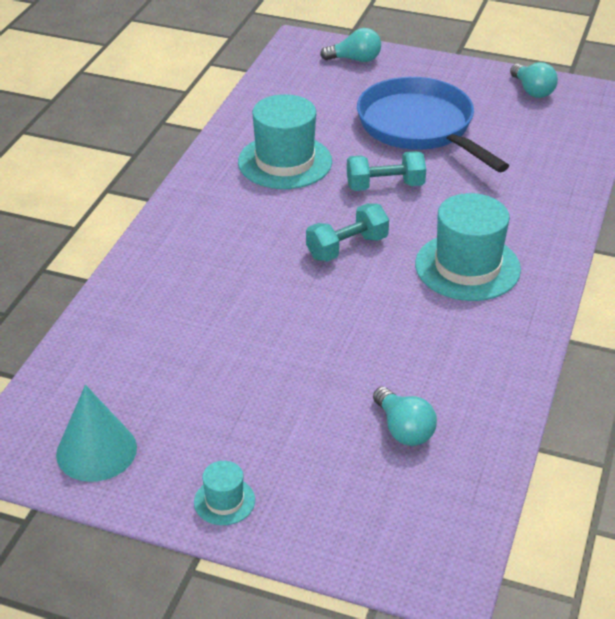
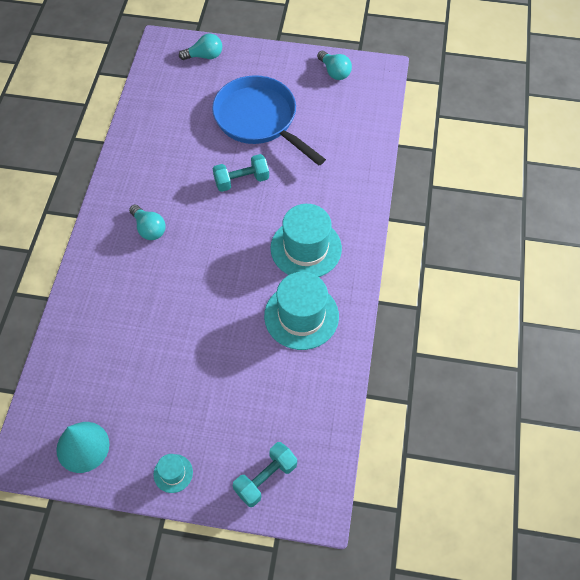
camera: 10 degrees left, 20 degrees up
turquoise hat [238,94,332,189] -> turquoise hat moved to [264,272,339,350]
turquoise dumbbell [306,203,389,262] -> turquoise dumbbell moved to [233,442,297,507]
turquoise light bulb [373,387,437,446] -> turquoise light bulb moved to [129,205,166,240]

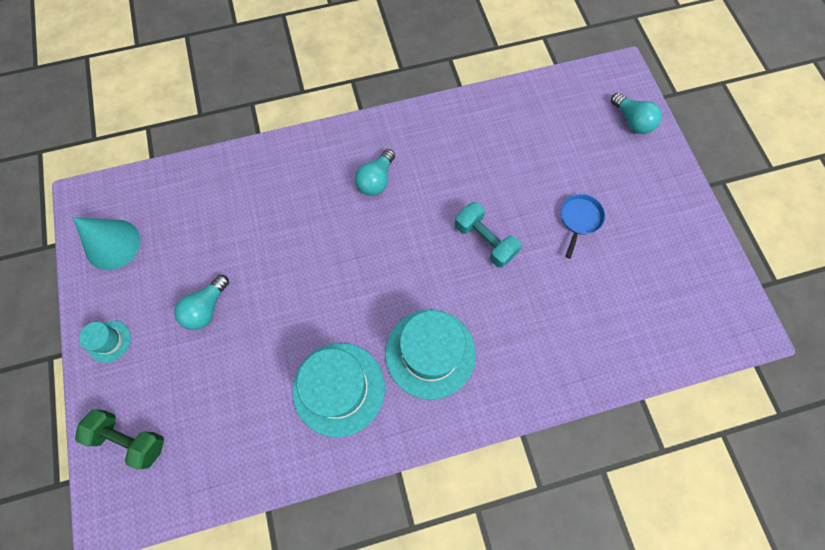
camera: 65 degrees right, 10 degrees up
blue pan [212,75,326,166] -> blue pan [561,194,605,259], size x0.41
turquoise dumbbell [233,442,297,507] -> green dumbbell [75,409,164,469]
turquoise light bulb [317,51,352,80] -> turquoise light bulb moved to [174,275,229,330]

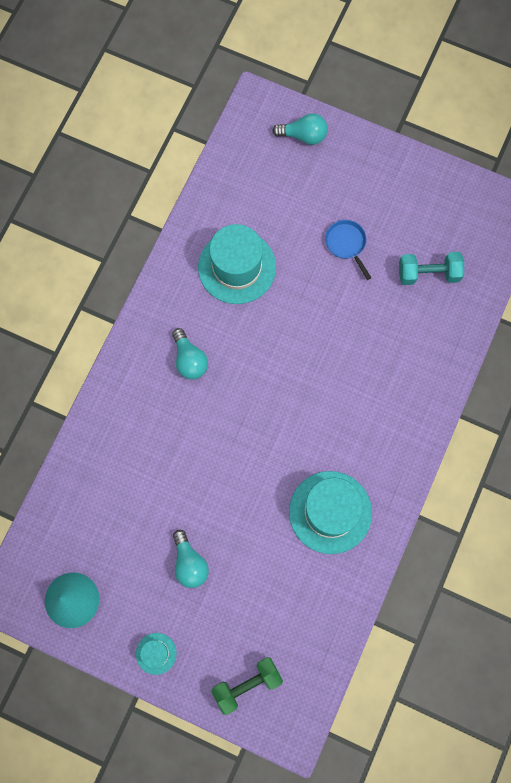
camera: 50 degrees left, 5 degrees up
turquoise hat [385,309,476,400] -> turquoise hat moved to [198,224,276,304]
turquoise dumbbell [455,202,522,268] -> turquoise dumbbell moved to [399,252,464,285]

